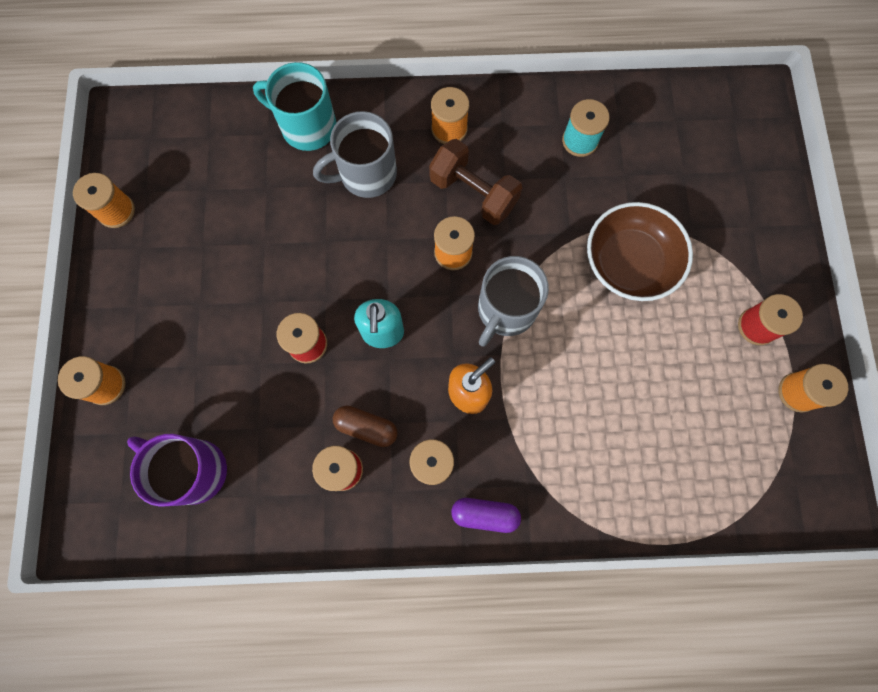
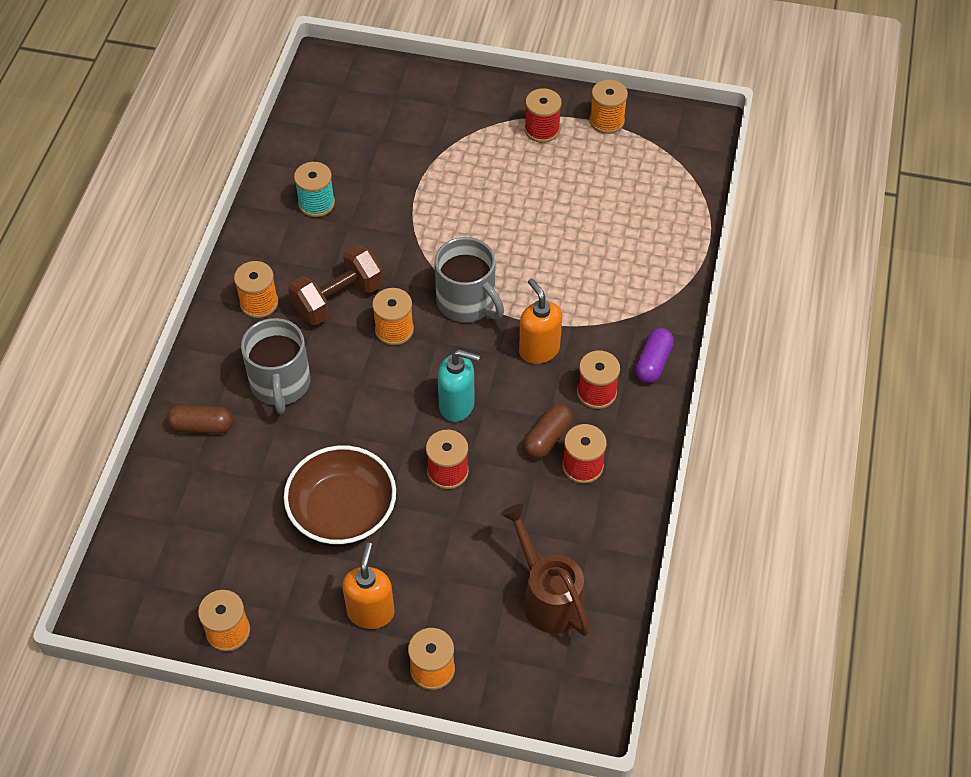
camera: 75 degrees left, 20 degrees down
purple mug [127,434,227,507] -> brown watering can [501,504,590,636]
turquoise mug [253,62,336,151] -> brown capsule [166,405,233,434]
brown bowl [587,202,693,301] -> brown bowl moved to [284,445,396,545]
none -> orange soap dispenser [342,543,394,629]

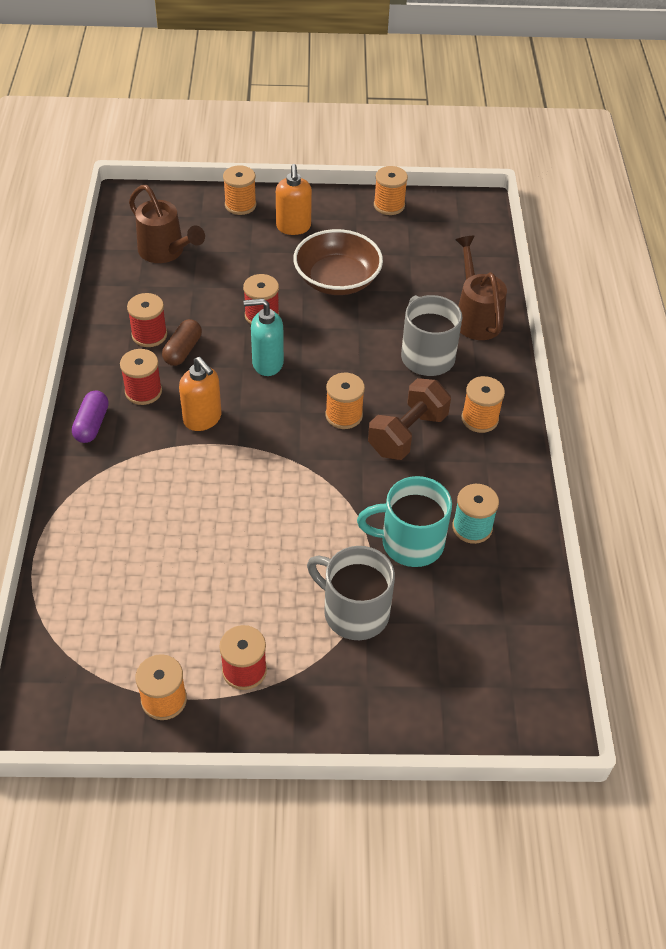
camera: 165 degrees right, 5 degrees down
brown capsule [166,405,233,434] -> brown watering can [455,236,507,340]
grey mug [434,237,504,322] -> grey mug moved to [307,546,395,640]
none -> turquoise mug [357,476,452,567]

